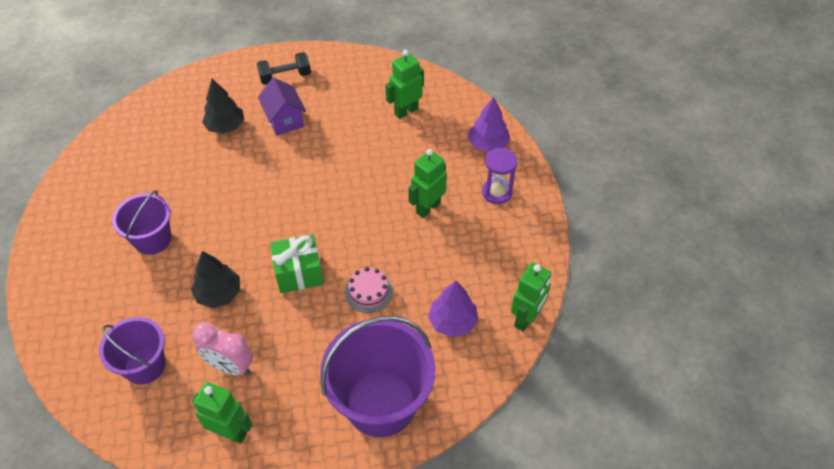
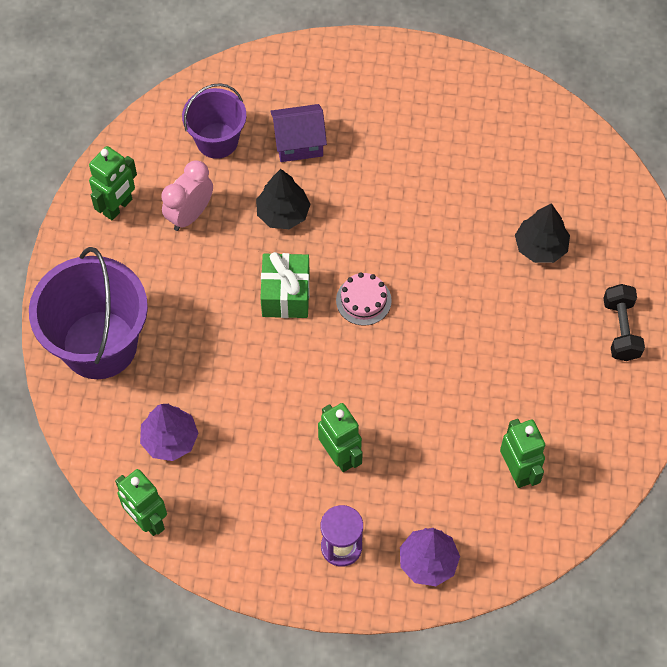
camera: 105 degrees right, 10 degrees up
purple bucket [112,190,171,255] -> none
purple house [258,78,306,136] -> purple house moved to [270,104,327,162]
pink cake [345,267,393,313] -> pink cake moved to [336,272,392,326]

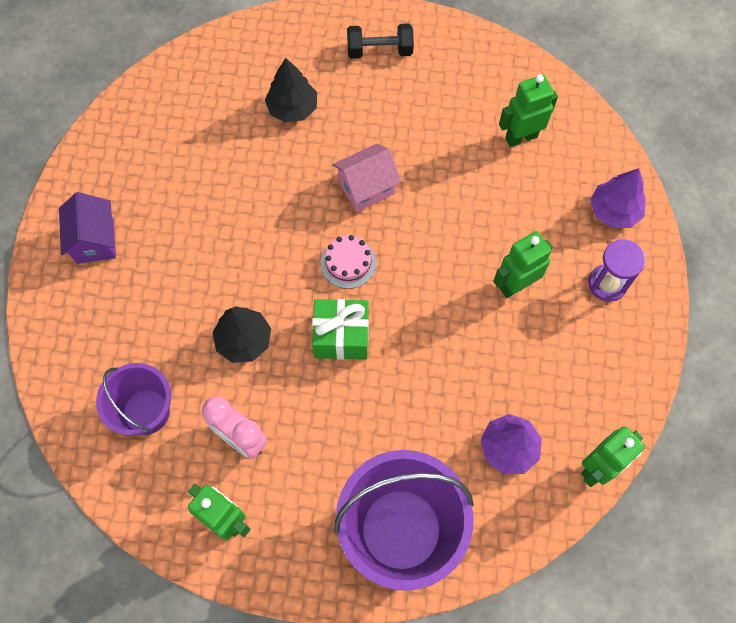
camera: 90 degrees left, 5 degrees up
purple house [270,104,327,162] -> purple house moved to [59,192,116,264]
none -> pink house [333,143,401,212]

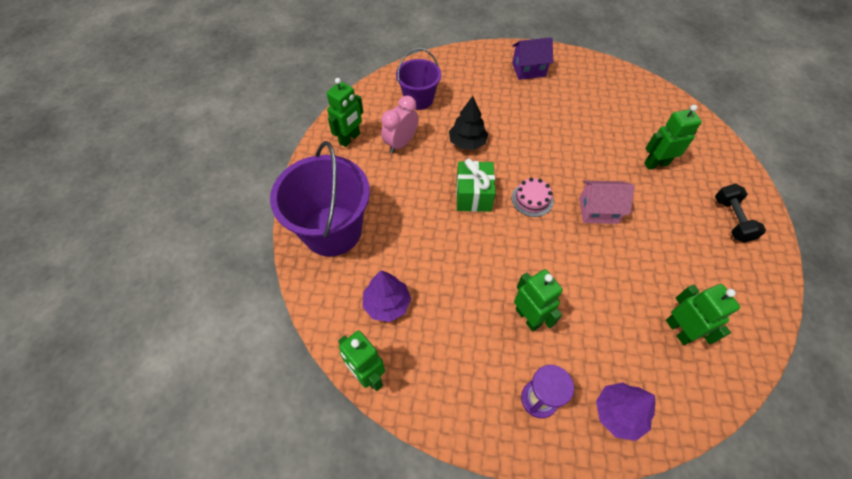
camera: 90 degrees right, 10 degrees down
black tree [265,58,317,123] -> green robot [644,105,702,169]
pink house [333,143,401,212] -> pink house turned 60 degrees counterclockwise [579,180,635,224]

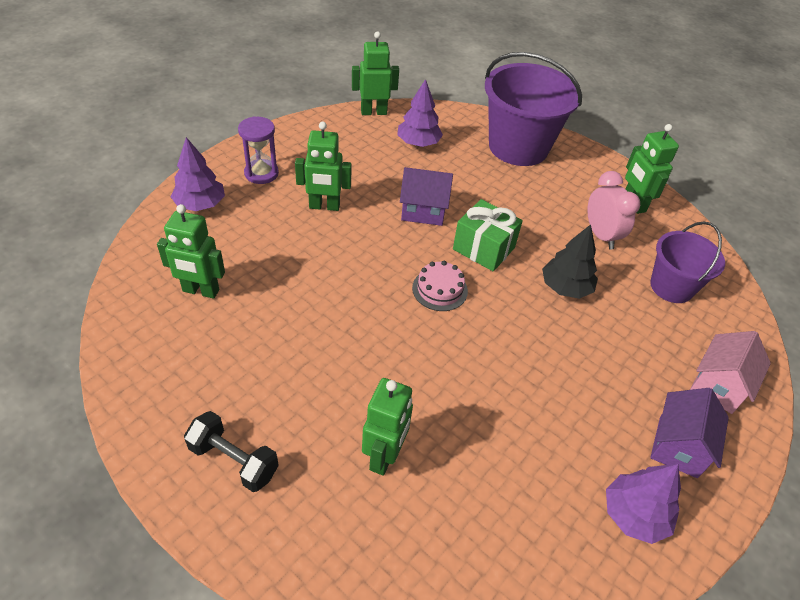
camera: 120 degrees right, 10 degrees down
pink house [579,180,635,224] -> pink house moved to [690,331,771,414]
none -> purple house [400,167,453,226]
none -> purple tree [606,464,681,544]

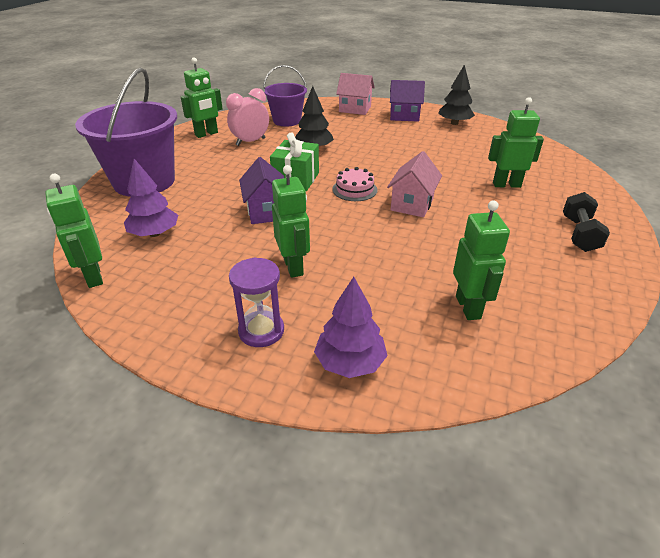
camera: 105 degrees left, 10 degrees down
purple tree [606,464,681,544] -> black tree [438,64,475,125]
none -> pink house [387,151,442,217]

